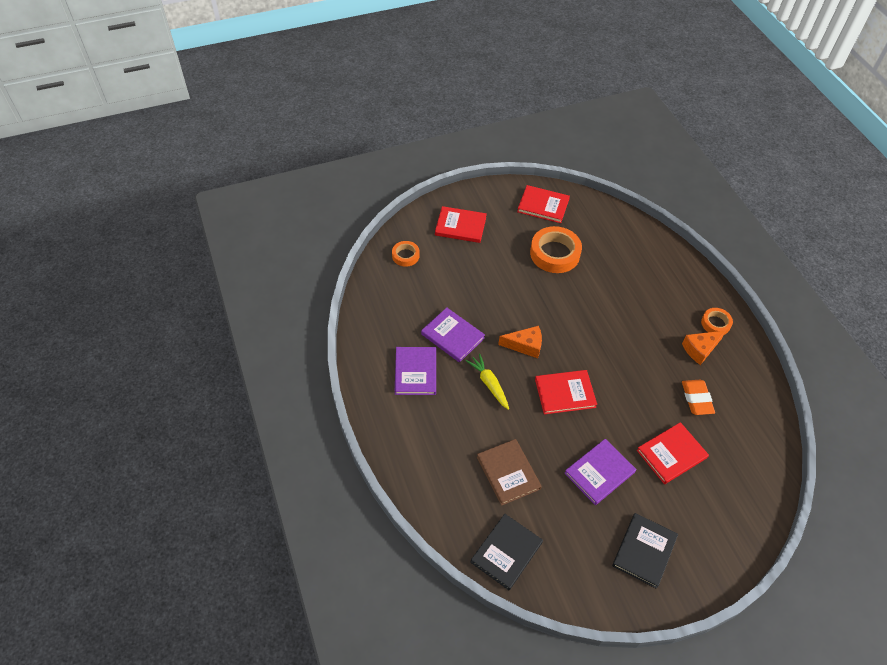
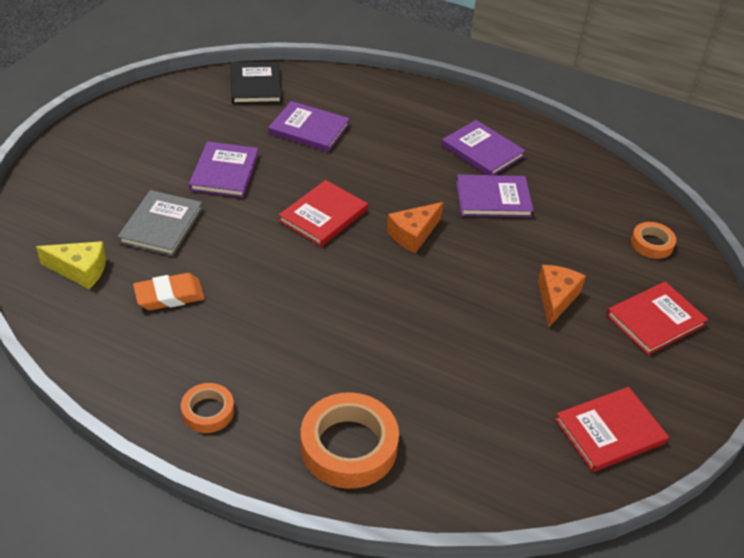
camera: 135 degrees right, 10 degrees down
yellow carrot [466,354,509,410] -> none
brown book [477,439,542,506] -> purple book [268,101,350,152]
orange tape [530,226,582,273] -> orange tape moved to [301,392,399,489]
black book [612,513,678,589] -> none
red book [637,422,709,484] -> grey book [118,190,203,256]
orange cheese [682,330,726,365] -> orange cheese moved to [538,265,586,327]
orange eraser [682,380,715,415] -> orange eraser turned 60 degrees counterclockwise [133,273,205,310]
none -> yellow cheese [36,241,106,289]

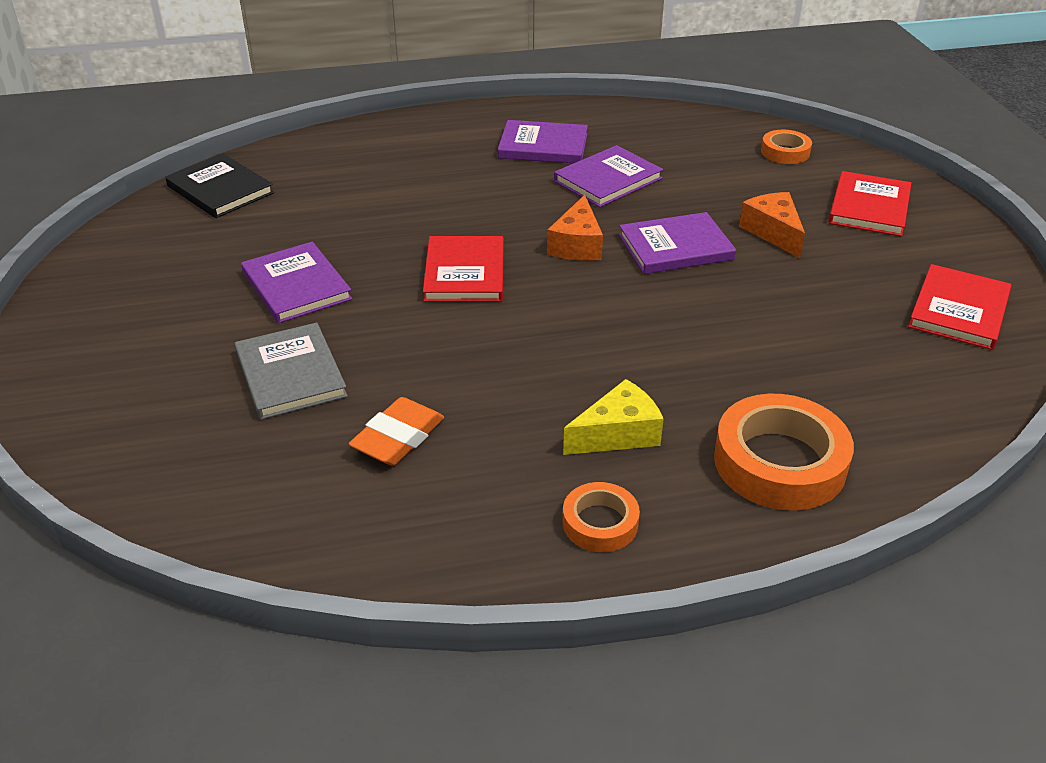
camera: 35 degrees left, 5 degrees down
yellow cheese [36,241,106,289] -> yellow cheese moved to [563,379,664,455]
purple book [268,101,350,152] -> purple book moved to [619,212,736,274]

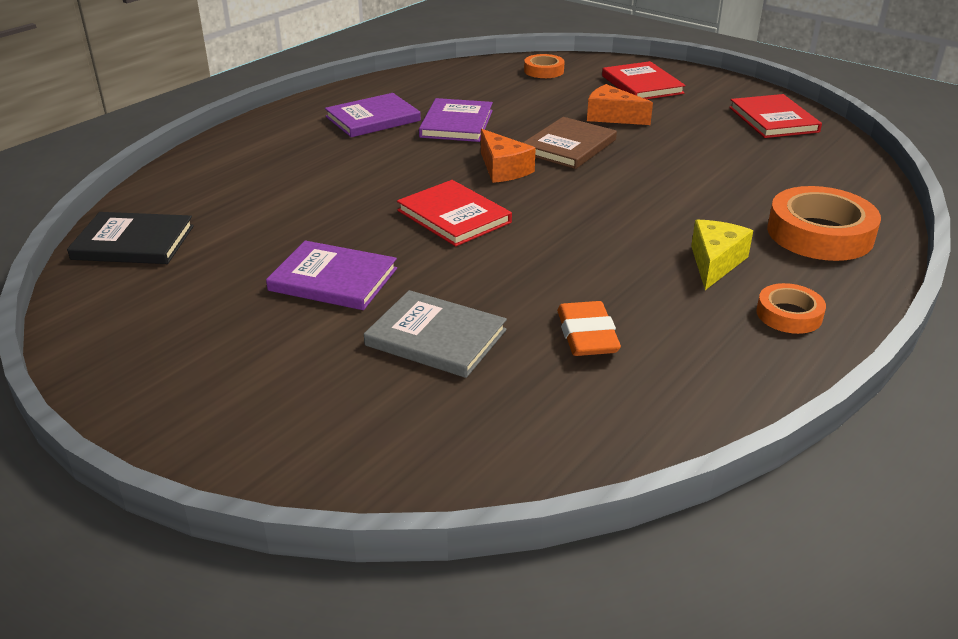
camera: 40 degrees left, 5 degrees down
purple book [619,212,736,274] -> brown book [523,117,617,169]

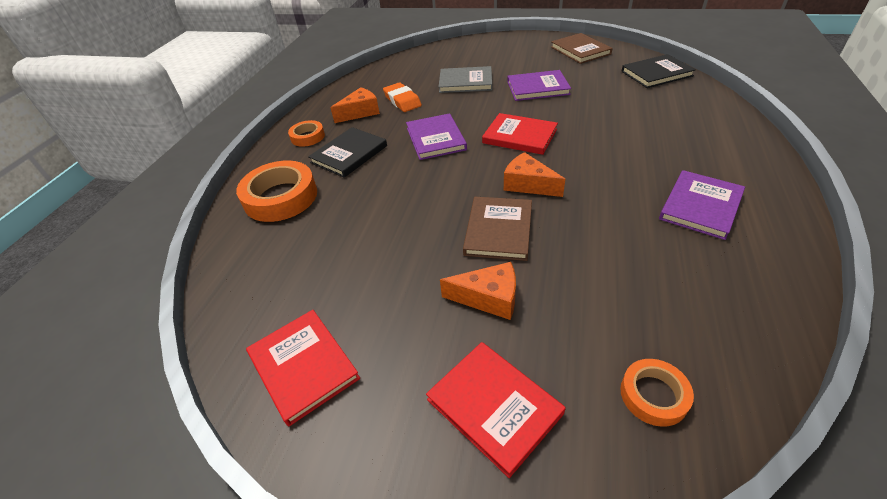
camera: 160 degrees right, 10 degrees up
purple book [419,98,493,142] -> purple book moved to [406,113,467,160]
yellow cheese [691,220,753,290] -> black book [308,127,387,178]
none -> orange cheese [330,87,380,123]
none -> brown book [551,33,613,64]

